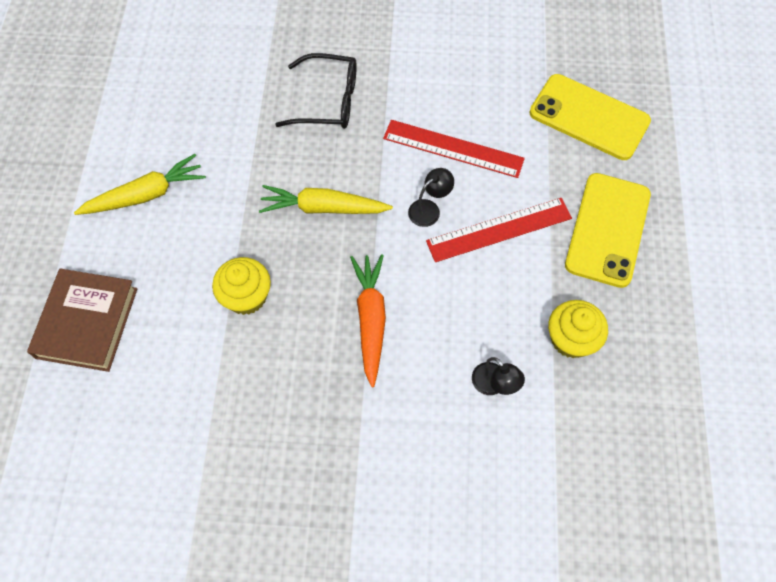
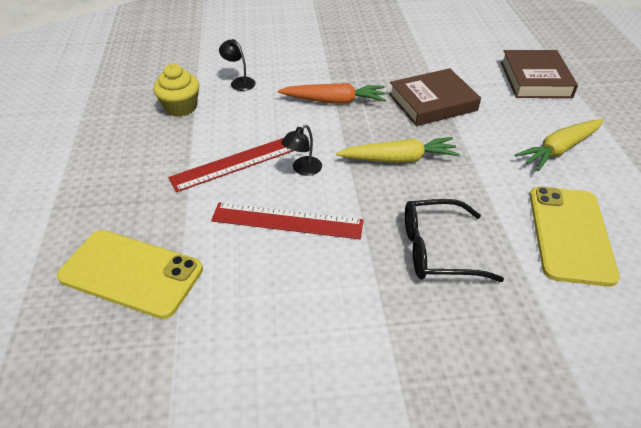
camera: 170 degrees right, 20 degrees down
yellow cupcake [212,257,271,315] -> brown book [389,68,481,126]
orange carrot [350,254,386,387] -> orange carrot turned 75 degrees counterclockwise [278,83,386,104]
yellow phone [565,173,651,288] -> yellow phone moved to [530,187,620,287]

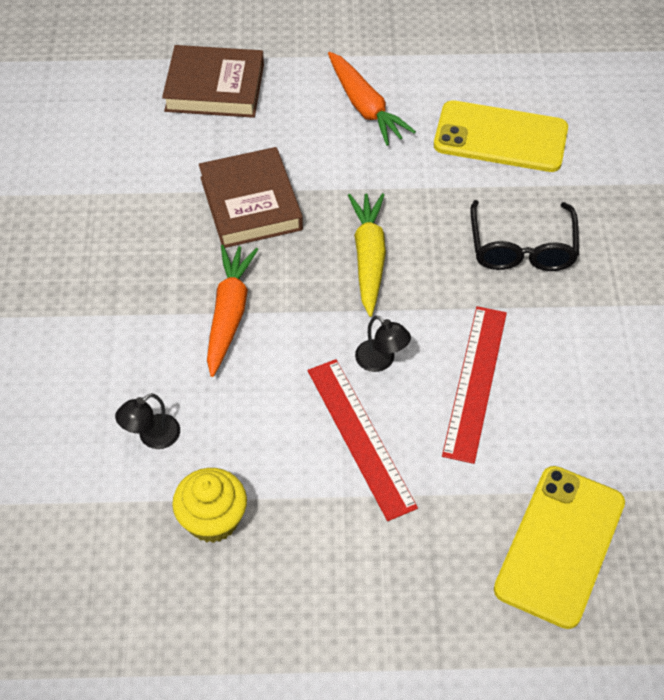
camera: 85 degrees left, 10 degrees up
yellow carrot [515,119,603,171] -> orange carrot [328,52,416,146]

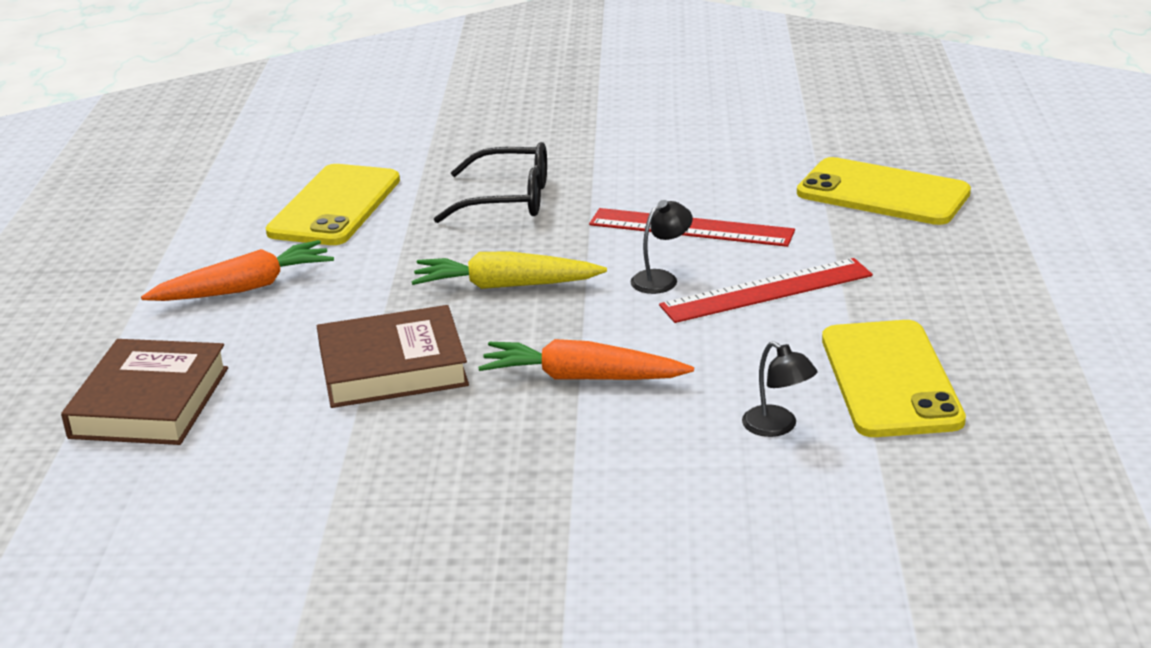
camera: 85 degrees left, 25 degrees down
yellow cupcake [172,468,247,543] -> yellow phone [822,320,966,437]

